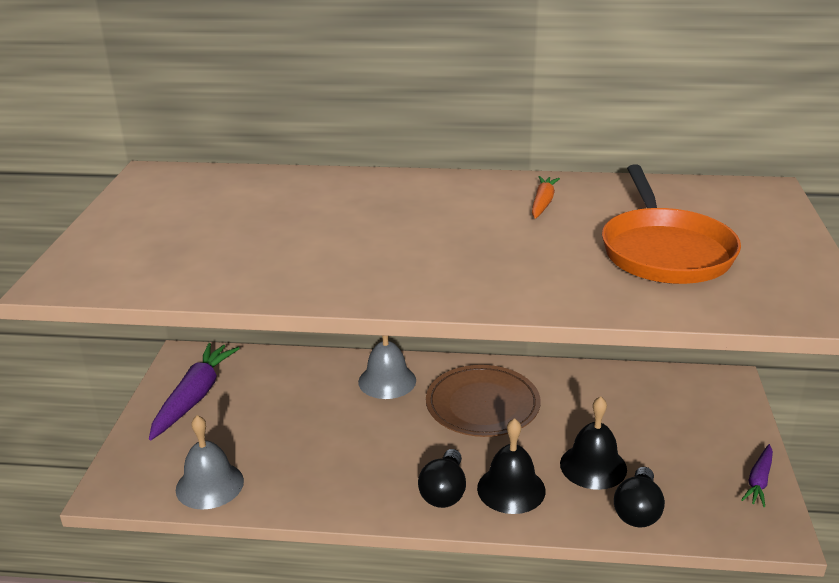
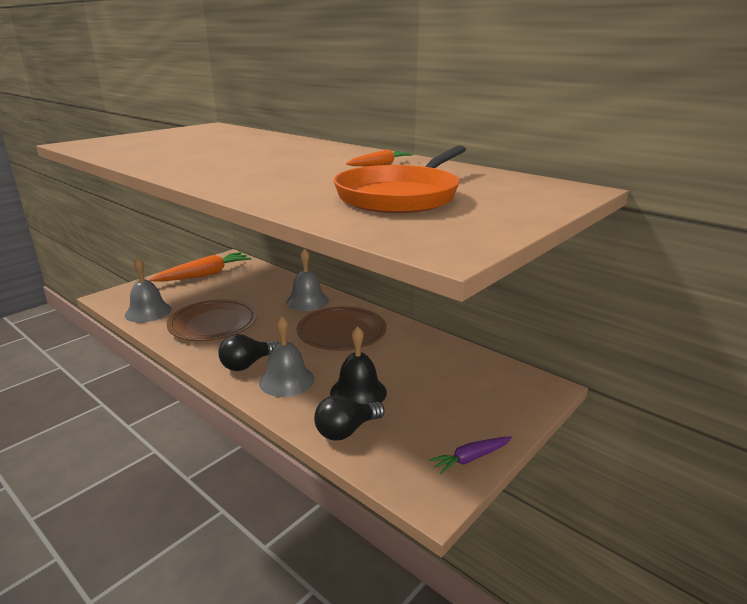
camera: 35 degrees right, 5 degrees down
purple carrot [149,343,240,440] -> orange carrot [149,252,251,282]
black bell [477,418,546,514] -> grey bell [259,316,314,397]
none -> brown plate [167,299,257,341]

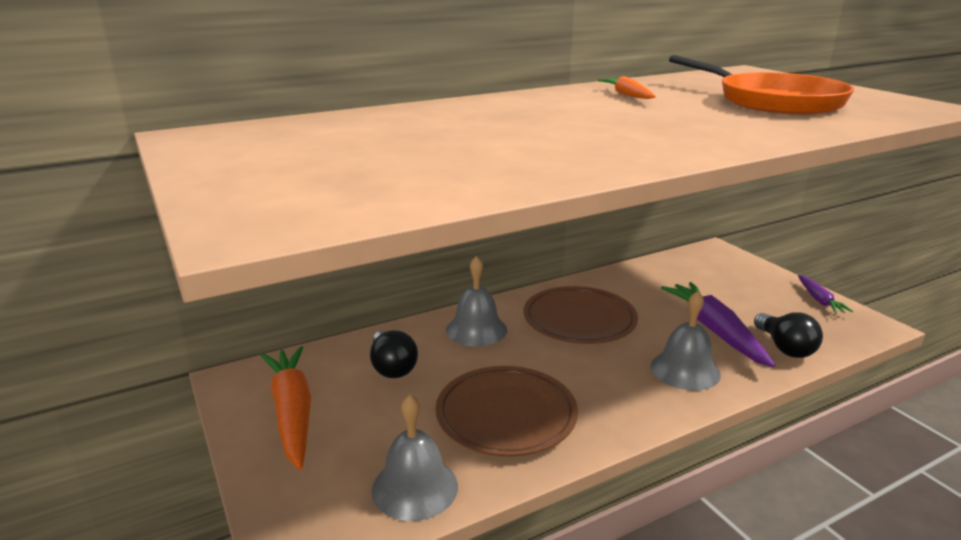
camera: 70 degrees left, 0 degrees up
black light bulb [218,334,278,371] -> black light bulb moved to [370,330,418,378]
black bell [330,326,387,404] -> purple carrot [661,282,775,367]

